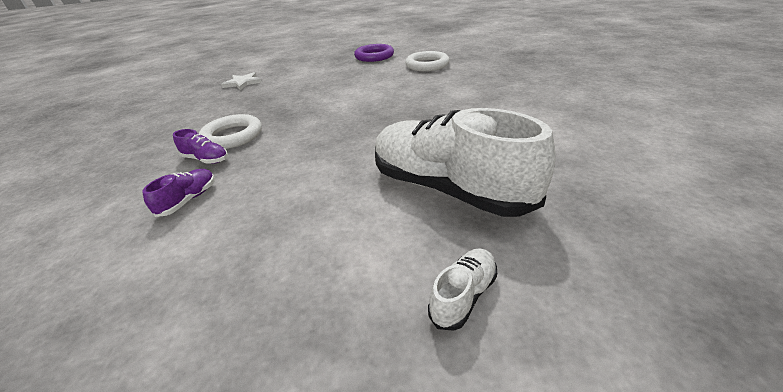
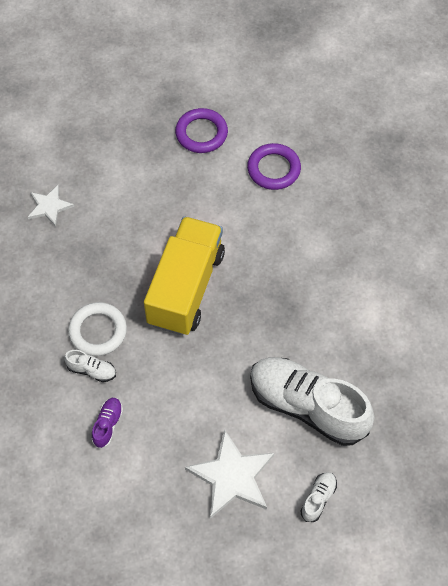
camera: 10 degrees left, 25 degrees up
purple shoe [173,129,228,164] -> white shoe [64,350,116,382]
white ring [405,51,449,71] -> purple ring [247,143,301,190]
none -> yellow truck [144,216,225,336]
none -> white star [185,429,274,519]

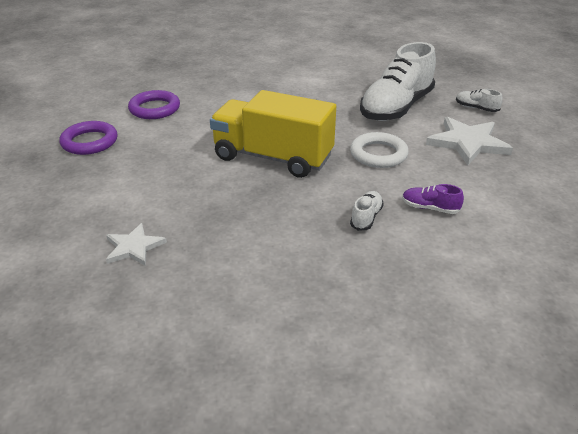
camera: 85 degrees left, 25 degrees down
white ring [68,302,127,356] -> white ring moved to [350,132,409,168]

